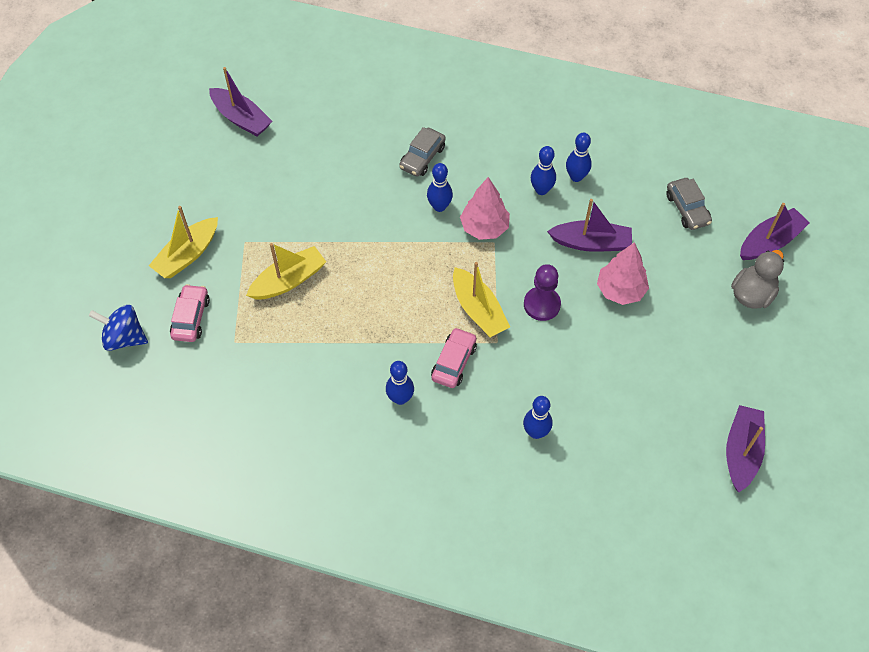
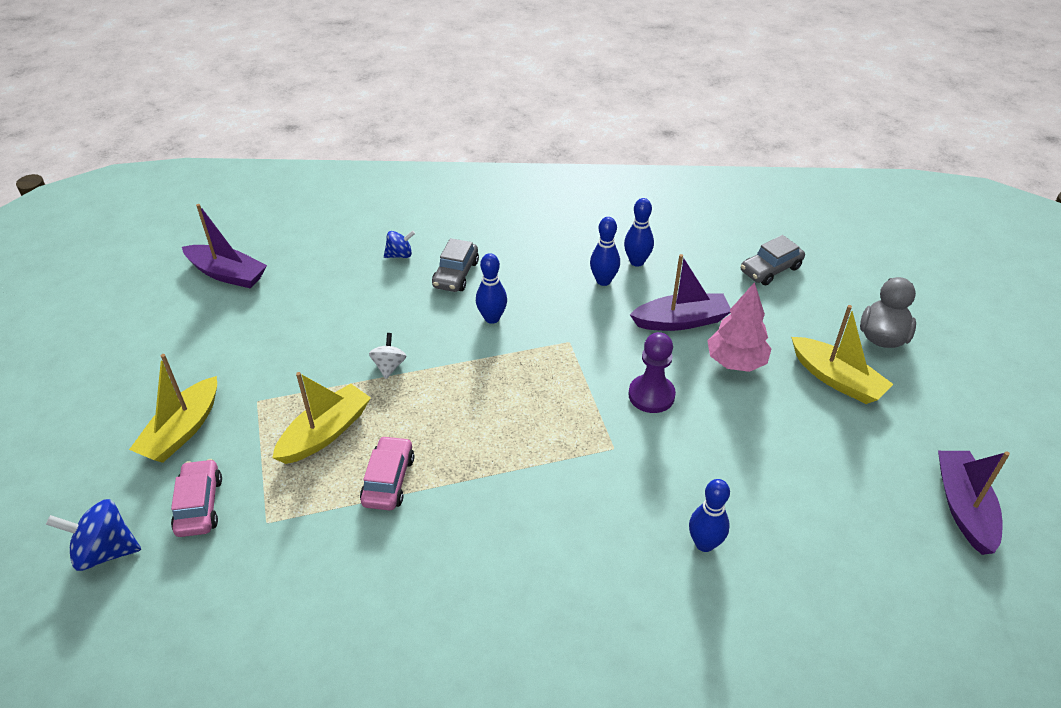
camera: 15 degrees left, 15 degrees down
blue bowling pin [386,361,414,405] -> none
pink car [431,327,477,388] -> pink car moved to [360,436,414,510]
yellow boat [453,262,510,337] -> yellow boat moved to [791,305,893,404]
pink tree [460,177,510,240] -> none
grey car [666,178,712,230] -> grey car turned 90 degrees clockwise [741,235,805,285]
purple boat [740,203,810,260] -> none
none -> white spinning top [369,333,407,379]
none -> blue spinning top [384,230,415,258]

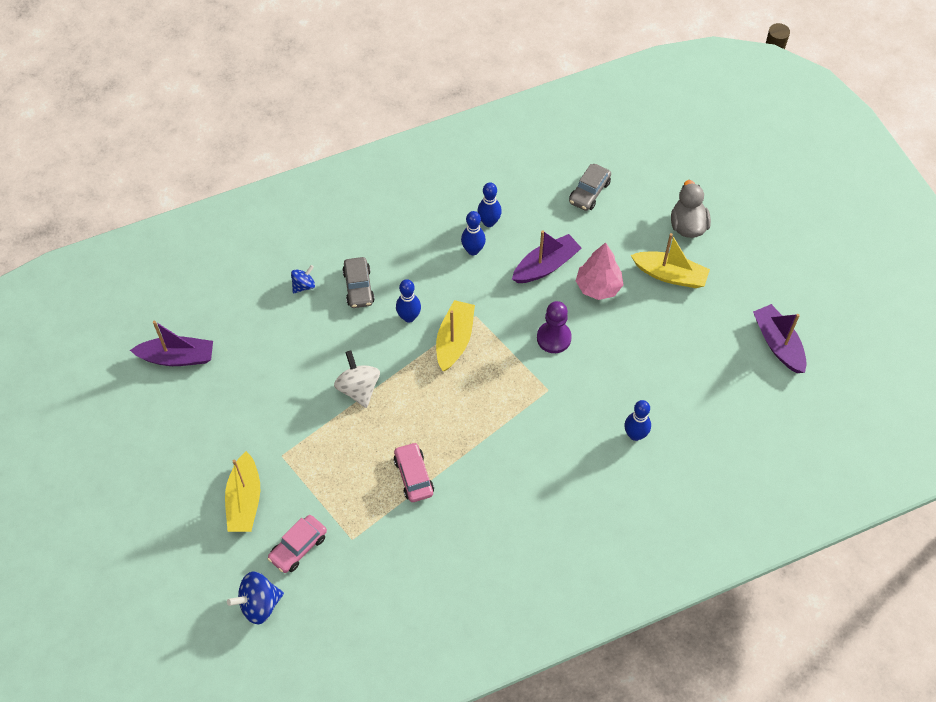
camera: 25 degrees left, 15 degrees up
pink car [171,459,222,537] -> pink car turned 105 degrees counterclockwise [267,515,327,573]
yellow boat [272,372,371,464] -> yellow boat moved to [436,300,475,371]
white spinning top [369,333,407,379] -> white spinning top [334,351,380,408], size x1.64

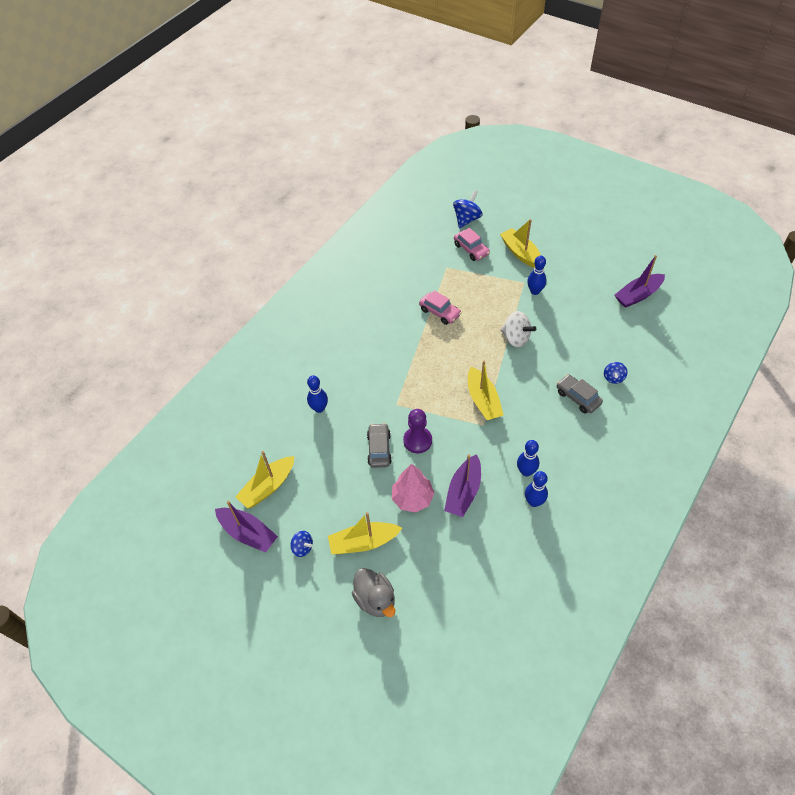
camera: 150 degrees right, 5 degrees down
pink car [267,515,327,573] -> pink car turned 135 degrees clockwise [454,228,490,261]
blue bowling pin [396,279,421,323] -> blue bowling pin moved to [527,256,546,295]
grey car [569,164,611,211] -> grey car moved to [367,423,392,468]
none -> yellow boat [235,451,295,509]
none -> blue spinning top [290,531,313,557]

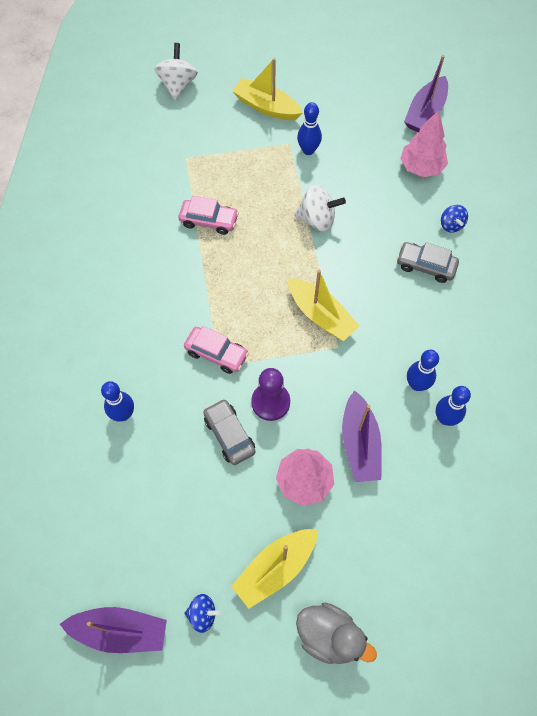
camera: 30 degrees left, 10 degrees up
yellow boat [235,451,295,509] -> none
blue spinning top [453,190,483,228] -> white spinning top [154,43,198,100]
pink car [454,228,490,261] -> pink car moved to [184,326,249,374]
none -> pink tree [400,110,448,177]

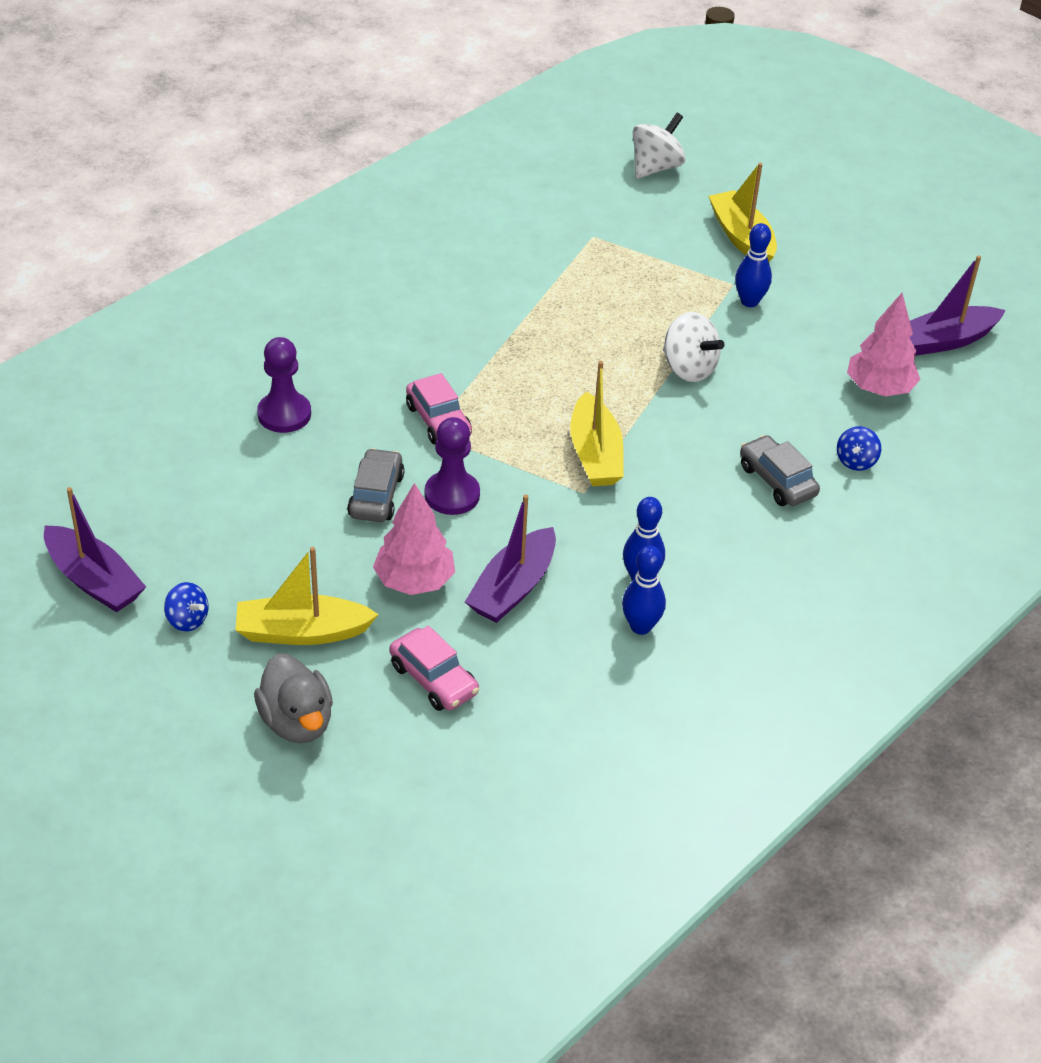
camera: 35 degrees right, 20 degrees down
blue bowling pin [101,381,134,422] -> purple pawn [257,337,311,433]
pink car [179,196,239,235] -> pink car moved to [389,626,479,711]

